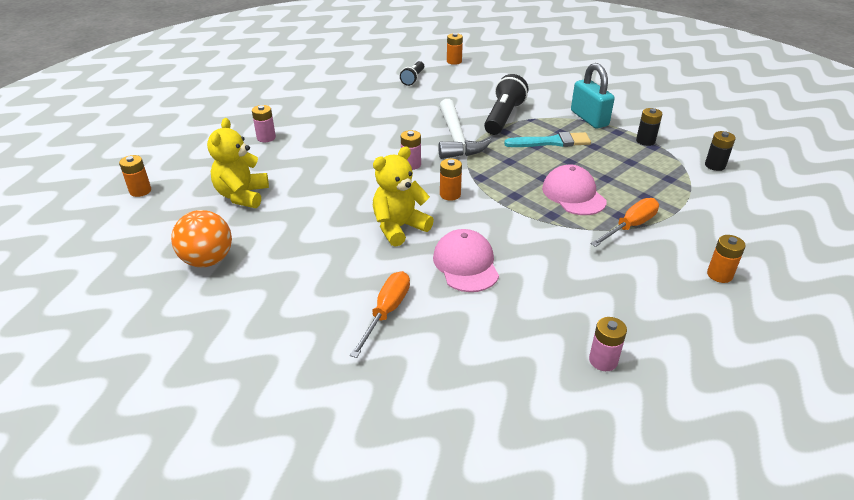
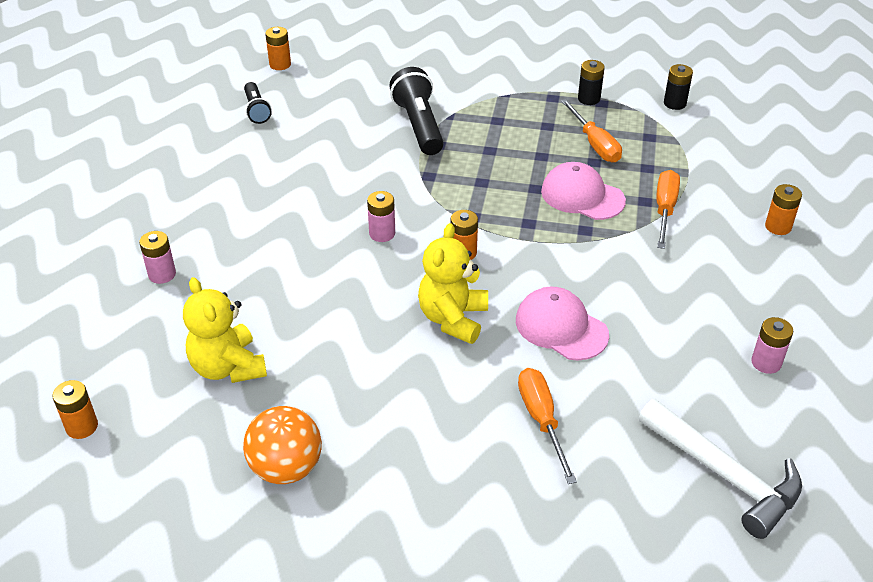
camera: 35 degrees left, 5 degrees up
white hammer [438,99,492,159] -> white hammer moved to [639,399,802,539]
turquoise brush [504,132,591,147] -> none
turquoise padlock [571,63,615,129] -> none
none -> orange screwdriver [561,99,622,163]

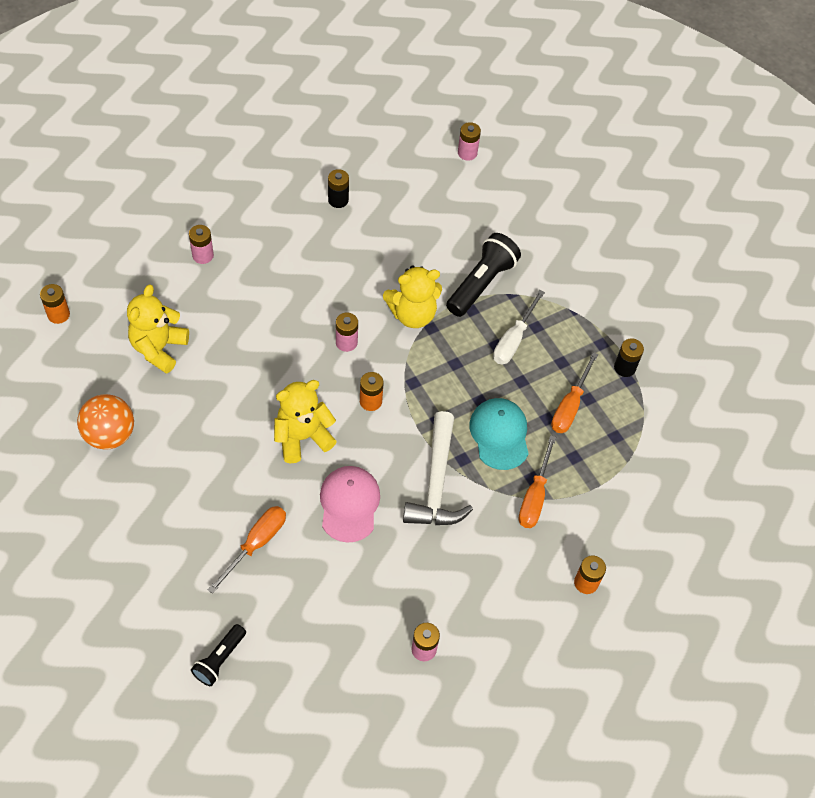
camera: 45 degrees right, 15 degrees up
black flashlight [244,82,272,124] -> black flashlight moved to [191,624,246,686]
orange battery [265,27,291,70] -> pink battery [458,122,481,161]
pink cap [541,162,626,220] -> turquoise cap [469,398,529,470]
white hammer [639,399,802,539] -> white hammer moved to [403,411,473,525]
orange screwdriver [657,170,680,249] -> orange screwdriver turned 135 degrees clockwise [519,435,556,528]
black battery [664,64,693,110] -> black battery moved to [328,169,349,208]
none -> yellow teddy bear [383,265,442,328]
none -> white screwdriver [493,290,545,364]

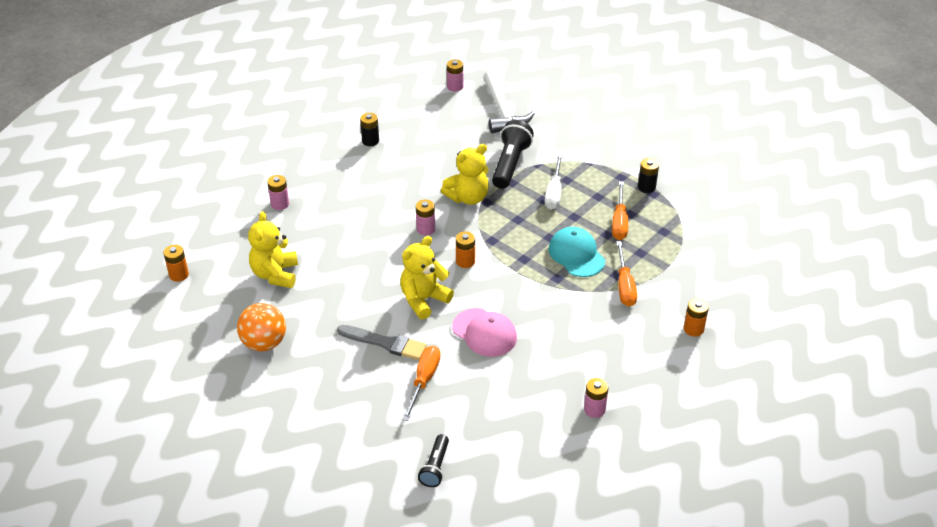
camera: 15 degrees left, 15 degrees down
pink cap [320,466,380,543] -> pink cap turned 150 degrees clockwise [452,308,517,357]
white hammer [403,411,473,525] -> white hammer moved to [483,71,535,133]
none -> grey brush [337,325,427,360]

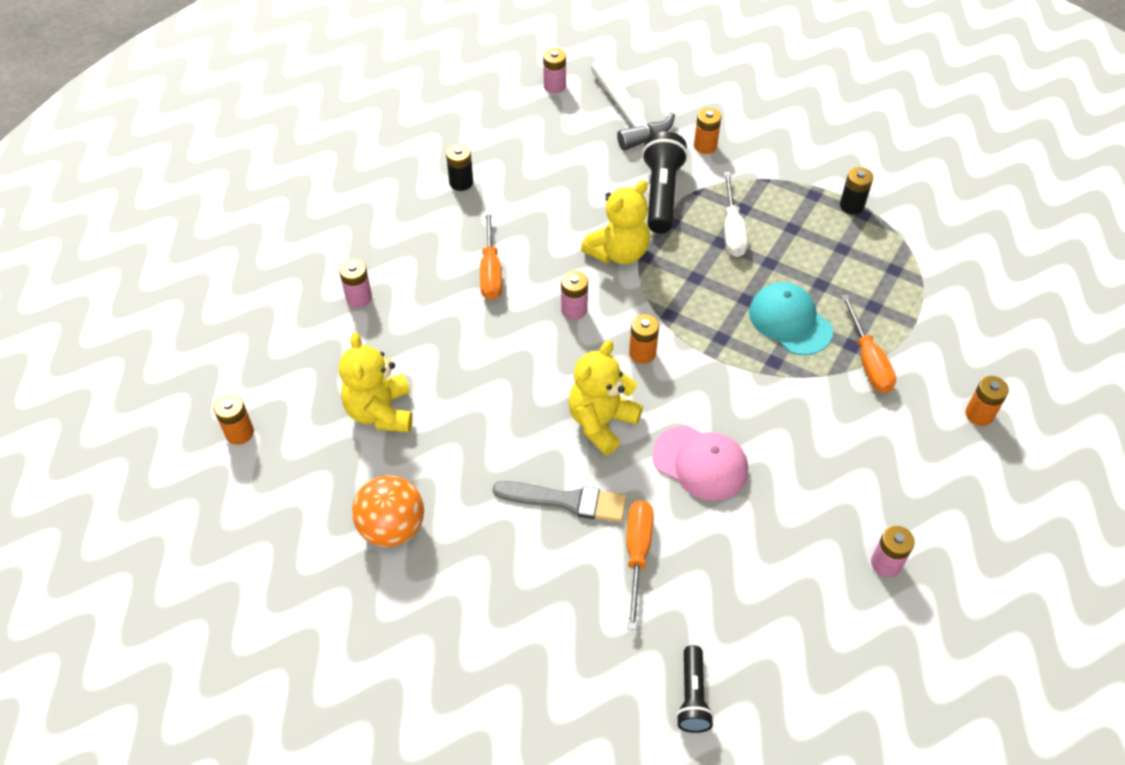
camera: 10 degrees left, 10 degrees up
orange screwdriver [612,181,628,240] -> orange screwdriver moved to [480,210,502,300]
none -> orange battery [694,108,721,154]

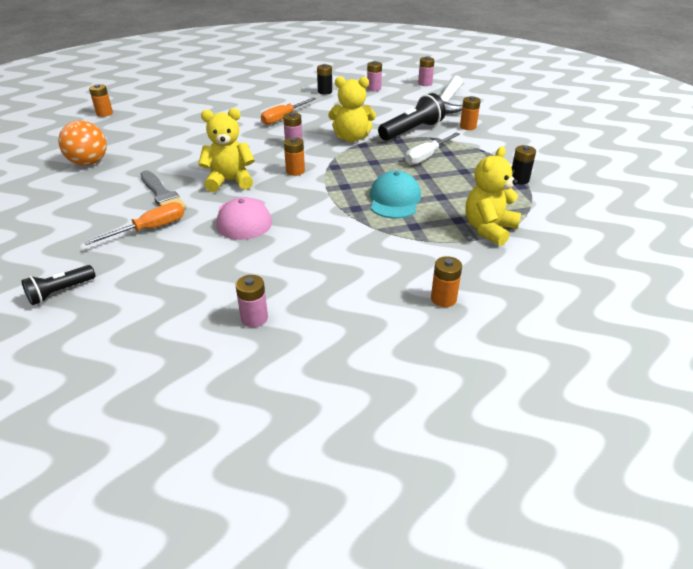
camera: 45 degrees right, 15 degrees down
pink battery [339,259,372,308] -> pink battery moved to [367,61,382,91]
yellow teddy bear [339,332,413,432] -> yellow teddy bear moved to [466,146,521,246]
orange screwdriver [841,294,896,393] -> none

